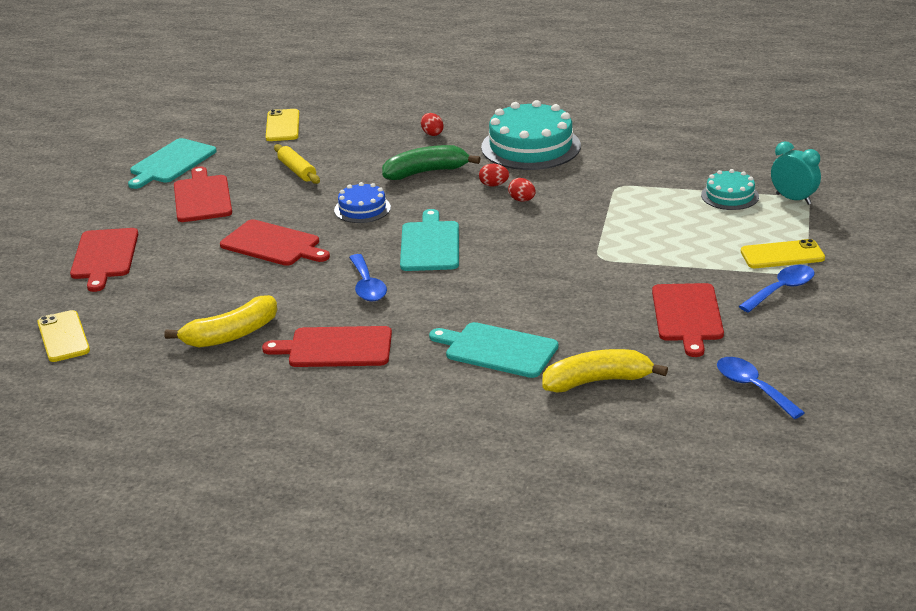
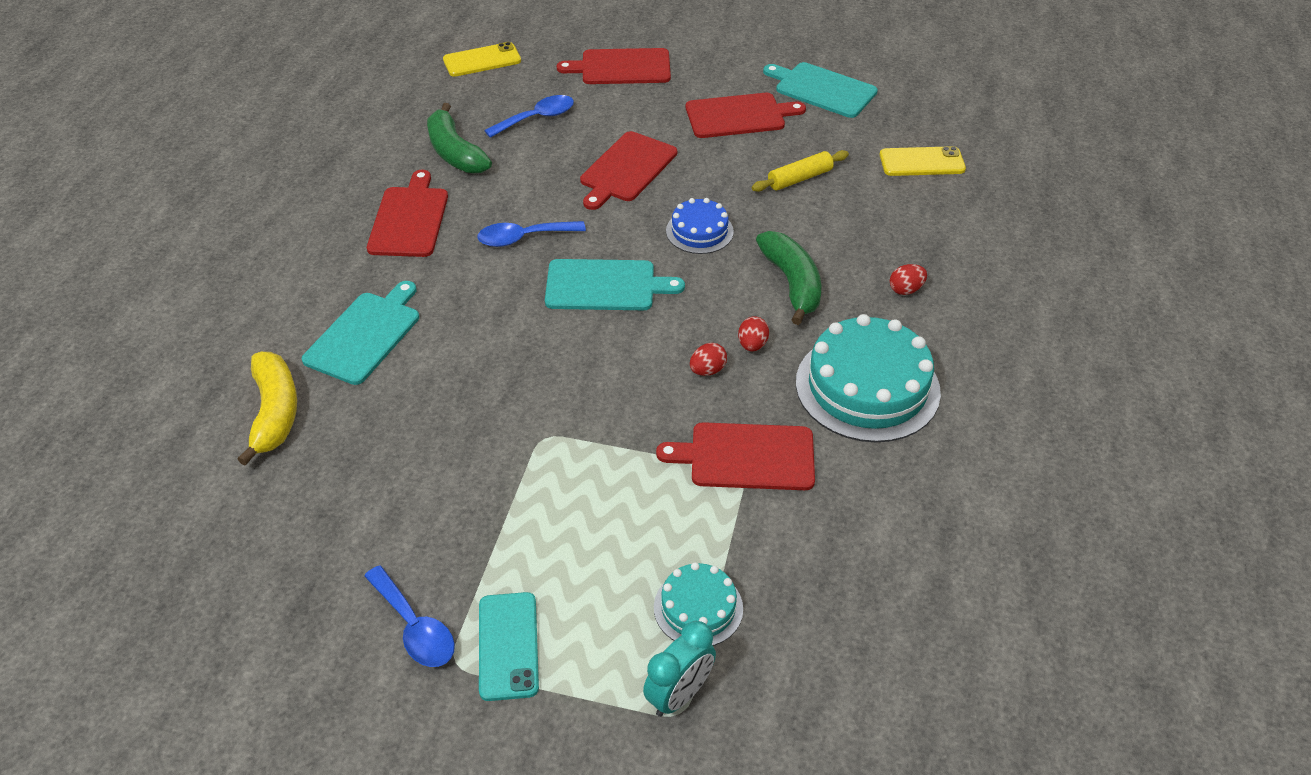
camera: 90 degrees right, 15 degrees up
yellow banana [165,295,277,348] -> green banana [427,103,492,173]
red cutting board [652,283,724,357] -> red cutting board moved to [656,422,815,490]
blue spoon [717,357,805,419] -> blue spoon moved to [484,95,574,138]
yellow phone [741,239,825,268] -> turquoise phone [479,592,539,701]

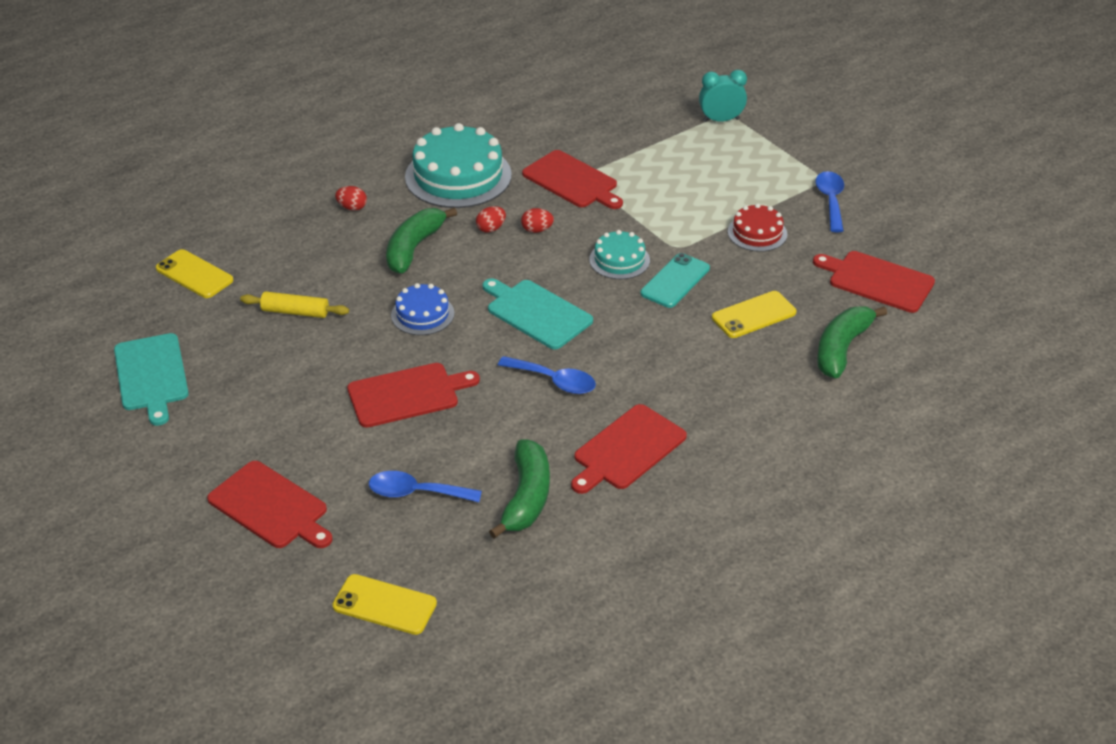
camera: 140 degrees left, 5 degrees down
yellow banana [237,352,297,466] -> green banana [817,306,887,378]
turquoise cutting board [302,281,419,385] -> none
turquoise phone [479,592,539,701] -> turquoise phone moved to [640,253,710,308]
turquoise cake [654,562,743,646] -> turquoise cake moved to [589,230,650,279]
red cutting board [686,93,806,138] -> red cutting board moved to [813,251,935,313]
none -> yellow phone [712,291,796,338]
none -> red cake [728,203,787,252]

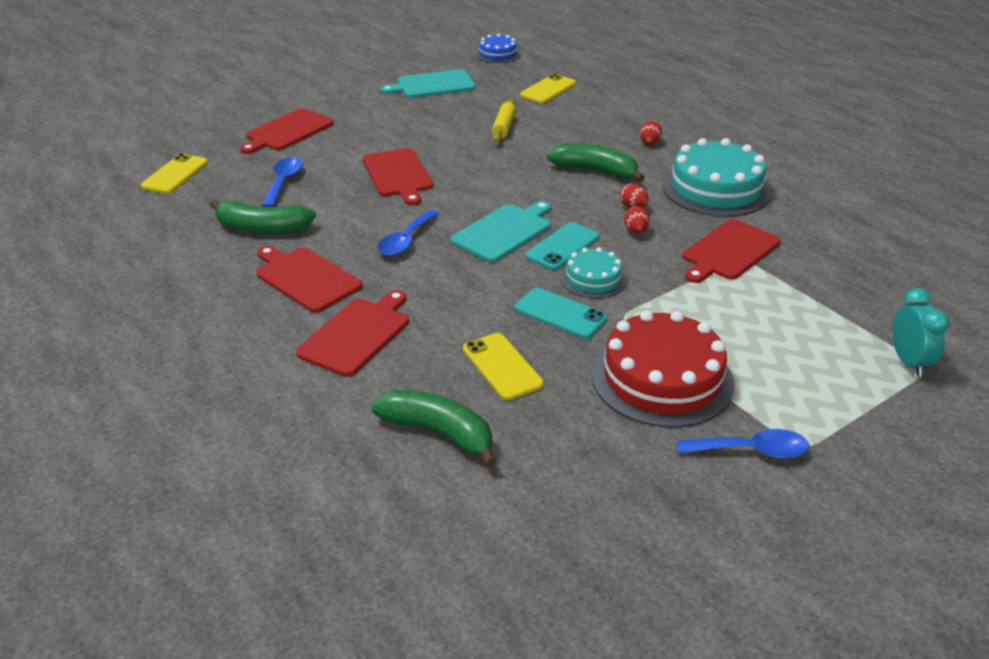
camera: 90 degrees right, 5 degrees down
blue cake [391,283,454,335] -> blue cake moved to [476,34,520,64]
red cake [728,203,787,252] -> red cake [592,310,734,428], size x1.87
red cutting board [813,251,935,313] -> red cutting board moved to [296,290,409,377]
none -> turquoise phone [525,222,600,270]

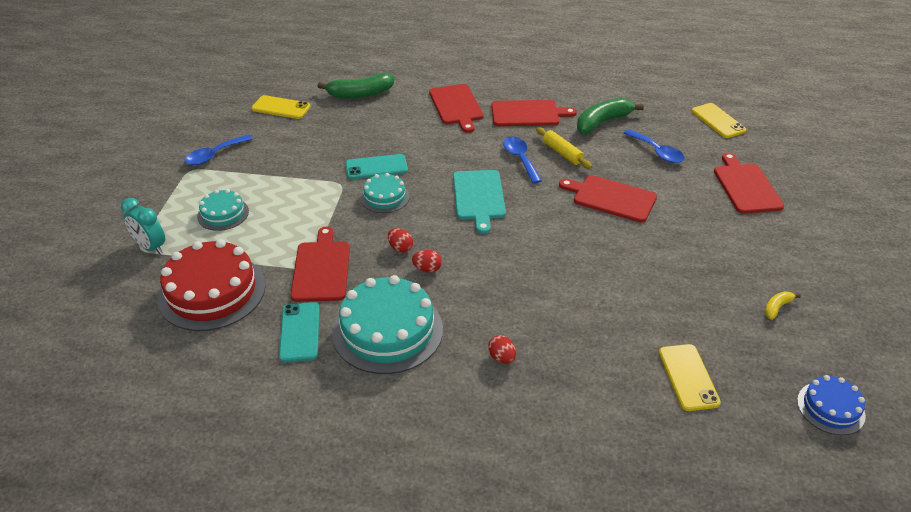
camera: 135 degrees right, 5 degrees up
turquoise cutting board [380,69,476,98] -> yellow banana [765,291,801,320]
yellow phone [463,333,544,400] -> yellow phone moved to [251,95,311,119]
yellow rolling pin [492,99,516,142] -> yellow rolling pin moved to [536,127,592,169]
turquoise phone [525,222,600,270] -> turquoise phone moved to [279,302,319,362]
green banana [547,143,645,182] -> none
red cake [592,310,734,428] -> red cake moved to [157,239,265,331]
none -> turquoise cake [197,189,249,231]

